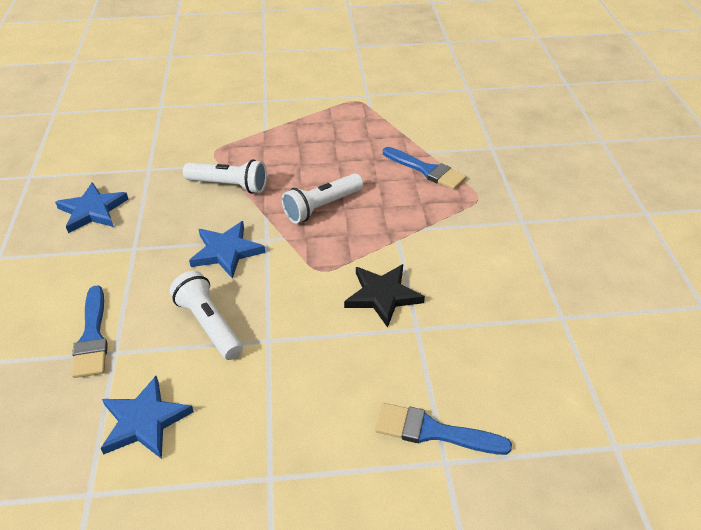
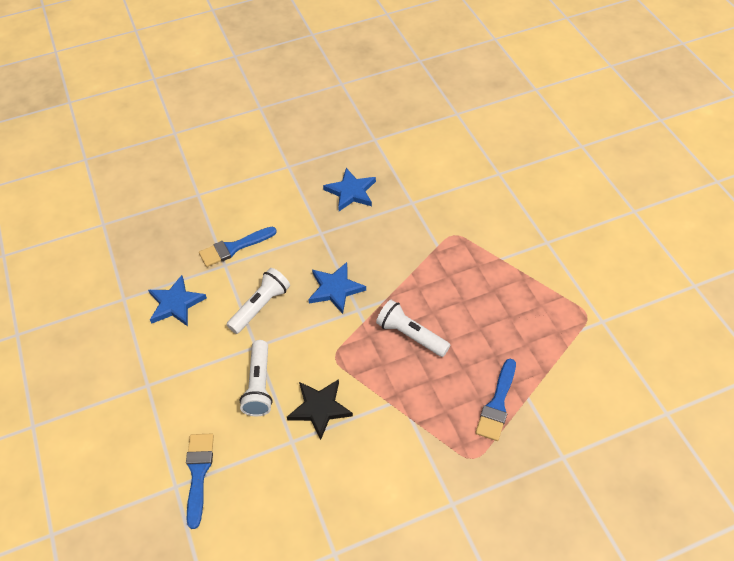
camera: 75 degrees right, 10 degrees up
white flashlight [183,159,267,194] -> white flashlight moved to [240,340,273,416]

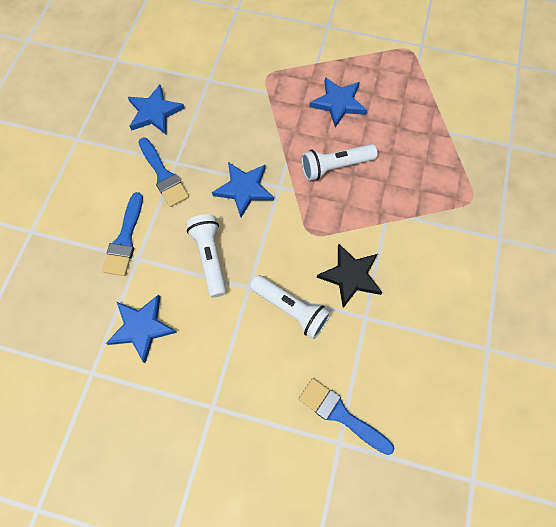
camera: 55 degrees left, 15 degrees up
blue brush [475,359,516,441] -> blue brush moved to [138,138,189,207]
none -> blue star [309,77,367,127]

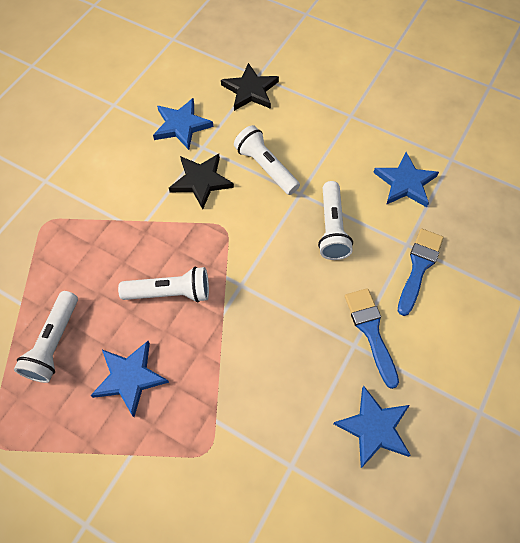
camera: 165 degrees left, 5 degrees down
blue star [212,162,274,217] -> blue star moved to [153,98,213,150]
blue brush [299,378,394,455] -> black star [221,63,279,111]
none -> white flashlight [14,291,78,383]

